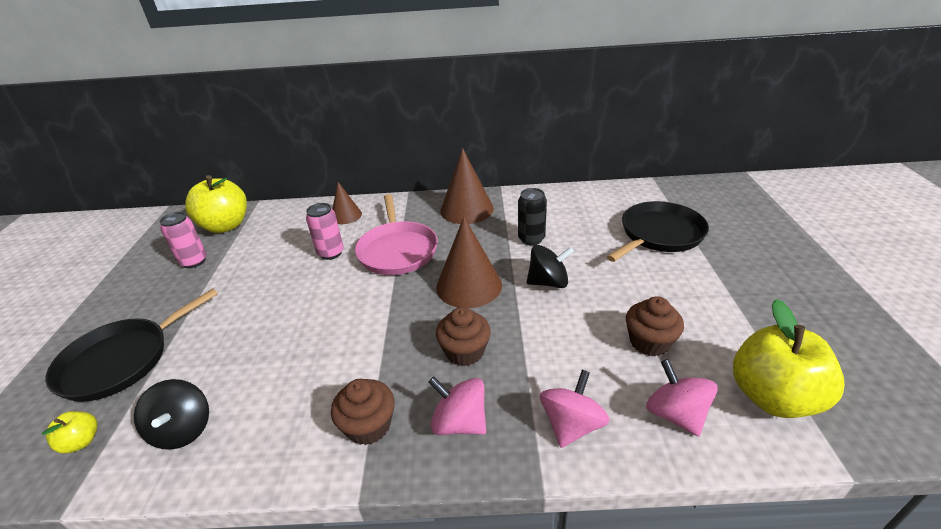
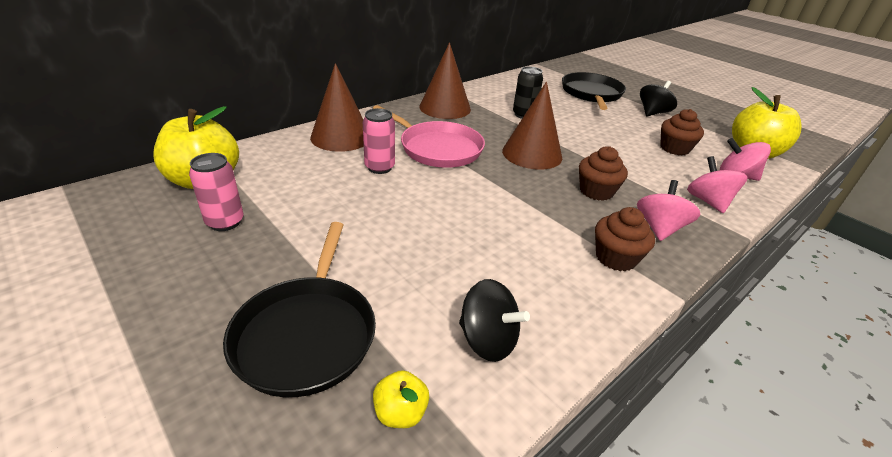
camera: 45 degrees left, 0 degrees up
brown cone [332,182,362,224] -> brown cone [310,63,364,152], size x1.71
pink spinning top [428,377,486,435] -> pink spinning top turned 120 degrees clockwise [637,180,700,241]
black spinning top [527,245,574,288] -> black spinning top moved to [640,81,677,116]

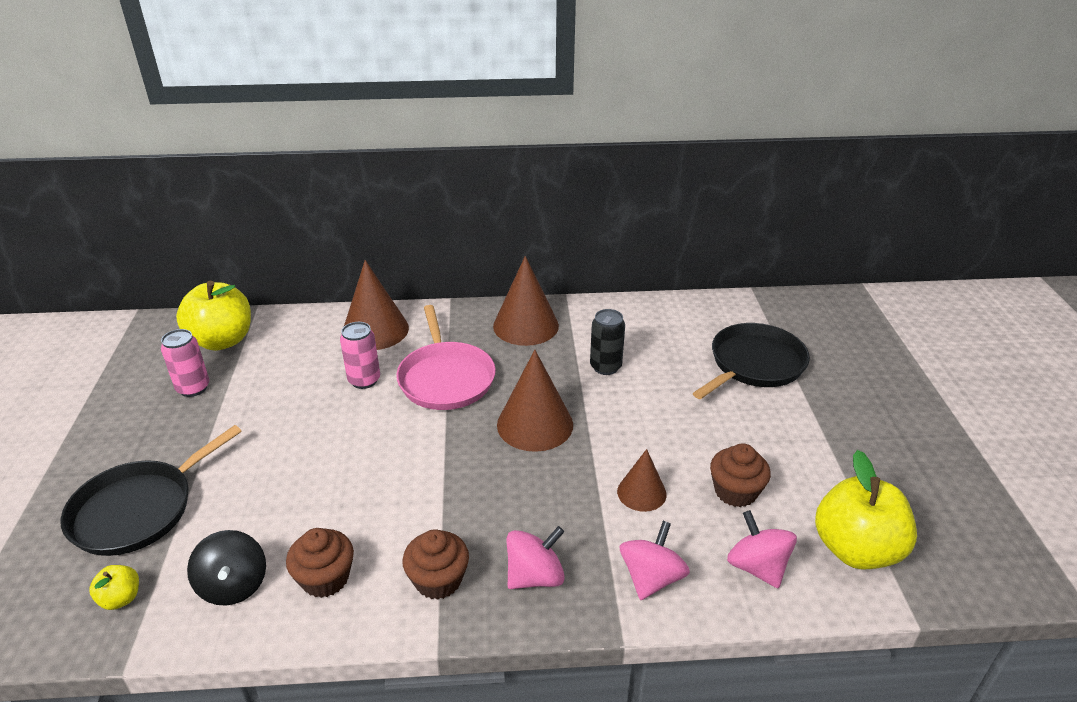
camera: 40 degrees right, 0 degrees up
brown cupcake [579,146,628,201] -> brown cupcake moved to [286,528,354,598]
black spinning top [640,81,677,116] -> none
none -> brown cone [617,449,667,512]

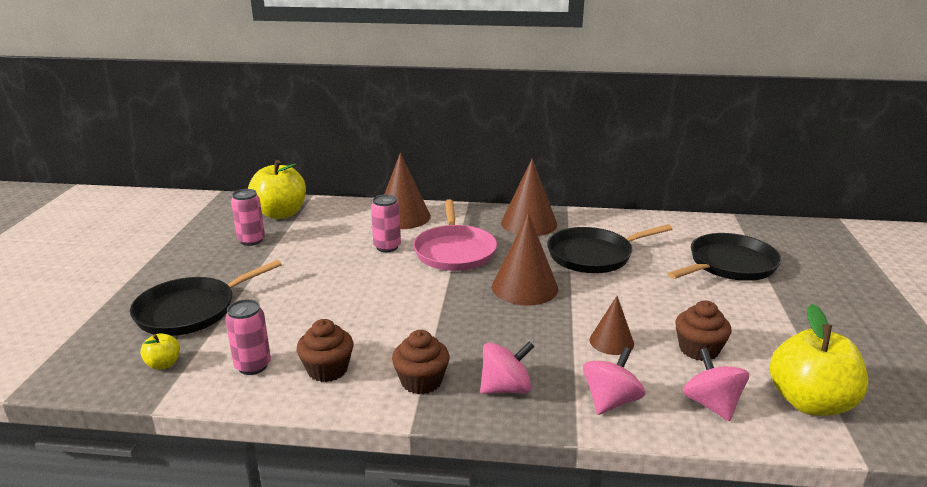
camera: 10 degrees right, 10 degrees down
black spinning top [187,530,266,606] -> pink can [225,299,271,375]
black can [590,309,625,375] -> black pan [547,224,672,273]

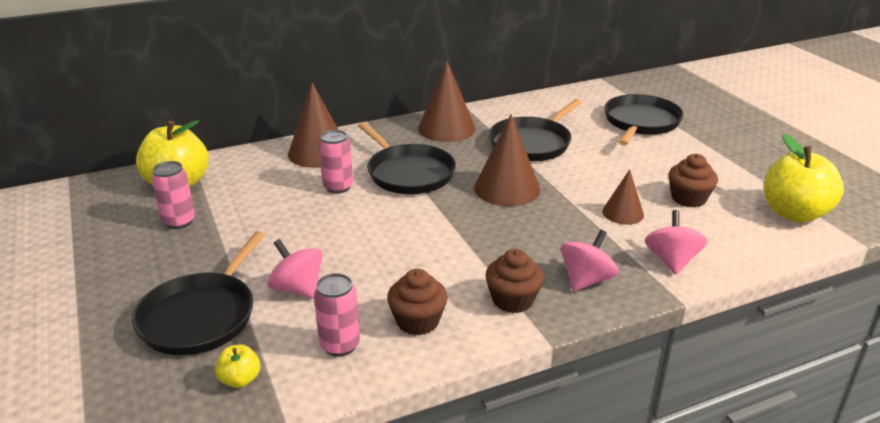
camera: 30 degrees left, 5 degrees up
pink pan [413,199,497,271] -> black pan [358,122,456,194]
pink spinning top [683,348,749,421] -> pink spinning top moved to [267,239,323,299]

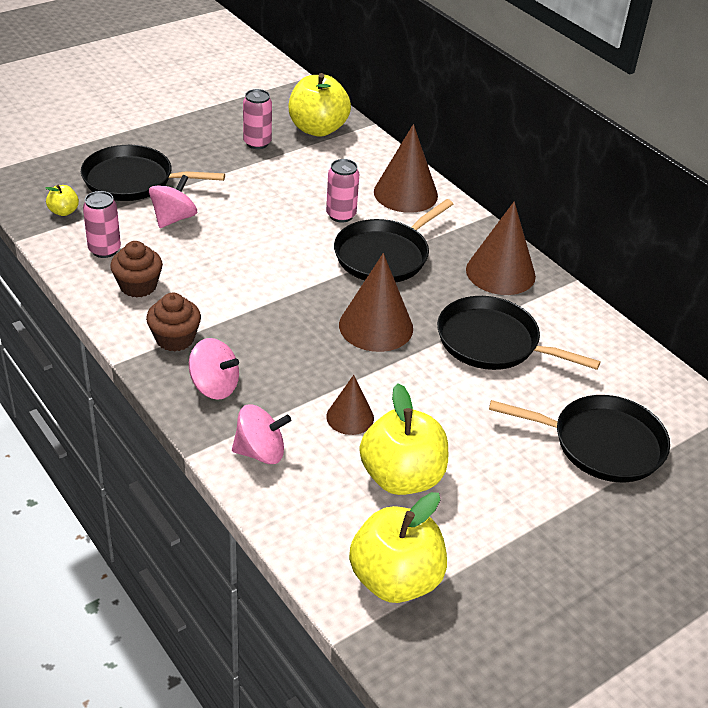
camera: 75 degrees right, 10 degrees up
brown cupcake [669,154,718,207] -> yellow apple [360,383,448,495]

